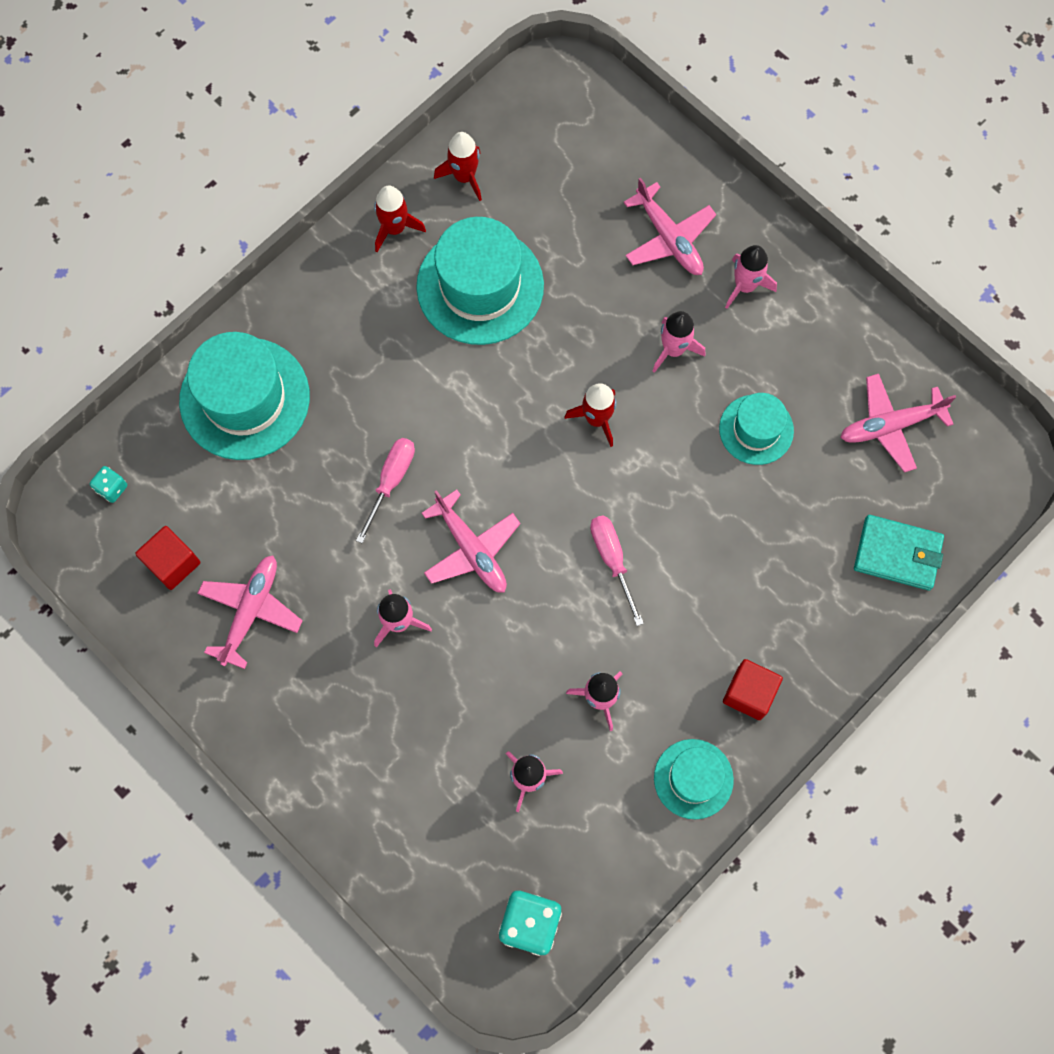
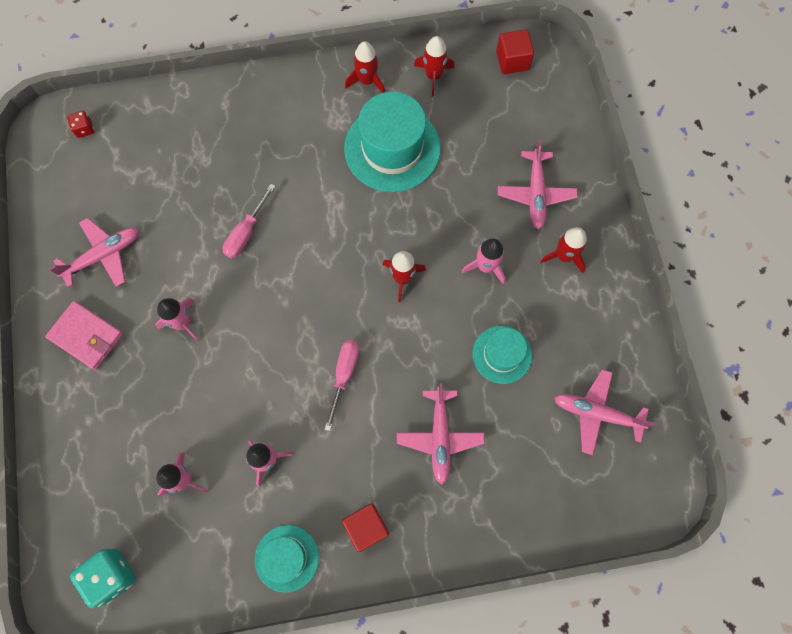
camera: 35 degrees right, 0 degrees up
turquoise dice [90,466,127,503] -> red dice [67,111,94,138]
red cube [135,526,200,590] -> red cube moved to [496,29,534,74]
turquoise hat [179,332,310,460] -> none
pink screwdriver [356,438,415,544] -> pink screwdriver turned 150 degrees clockwise [223,184,275,258]
pink plane [422,490,521,593] -> pink plane moved to [397,384,485,485]
pink rocket [725,245,777,309] -> red rocket [540,227,587,274]
turquoise wallet [854,515,944,590] -> none
none -> pink wallet [45,301,123,370]

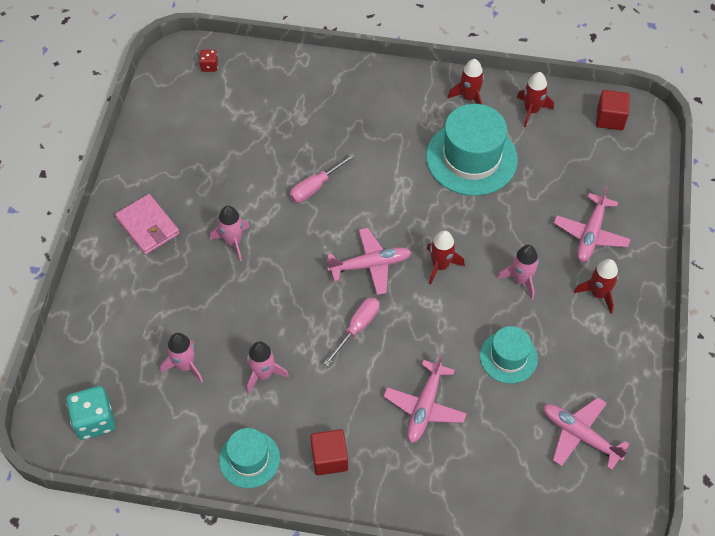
camera: 20 degrees right, 15 degrees down
pink plane [49,218,139,287] -> pink plane moved to [327,228,412,295]

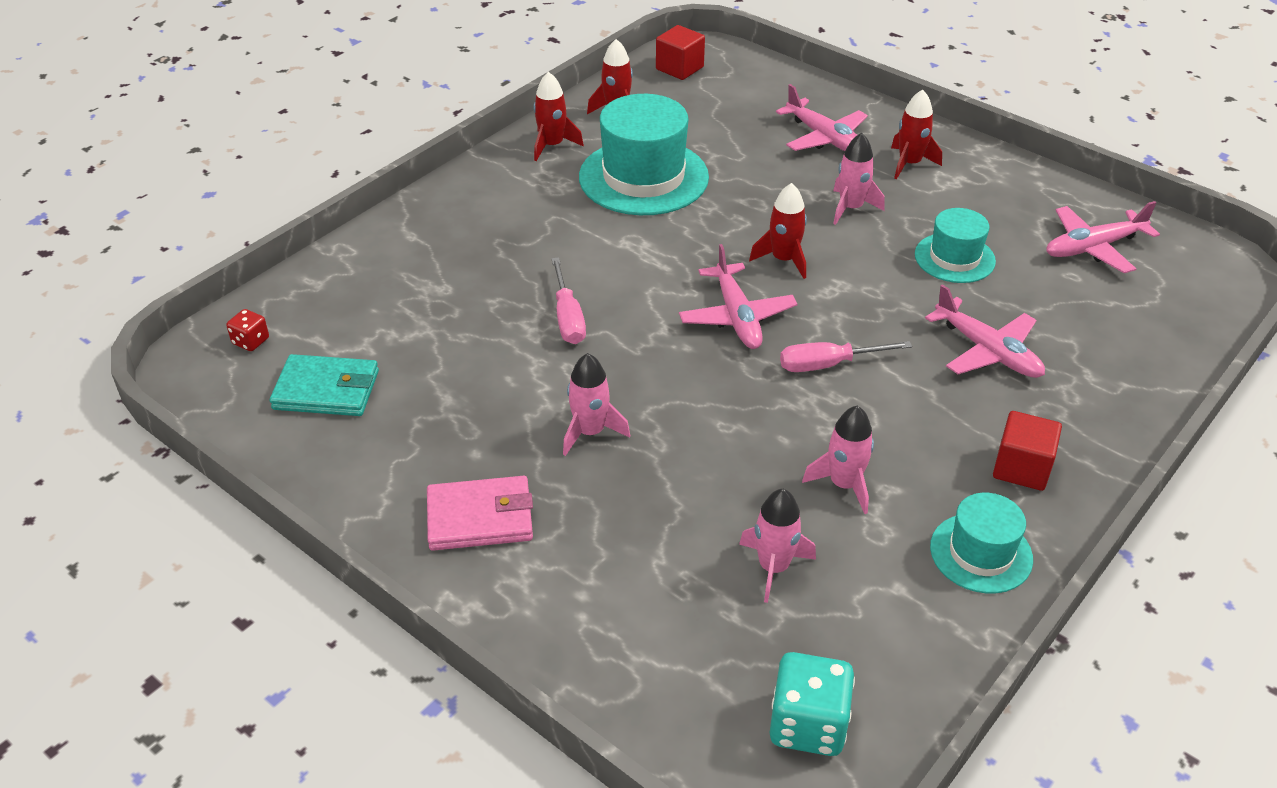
camera: 60 degrees left, 15 degrees down
pink screwdriver [323,297,380,366] -> pink screwdriver turned 75 degrees counterclockwise [780,341,912,372]
pink plane [327,228,412,295] -> pink plane turned 150 degrees clockwise [679,244,798,349]
none -> turquoise wallet [270,354,379,416]

